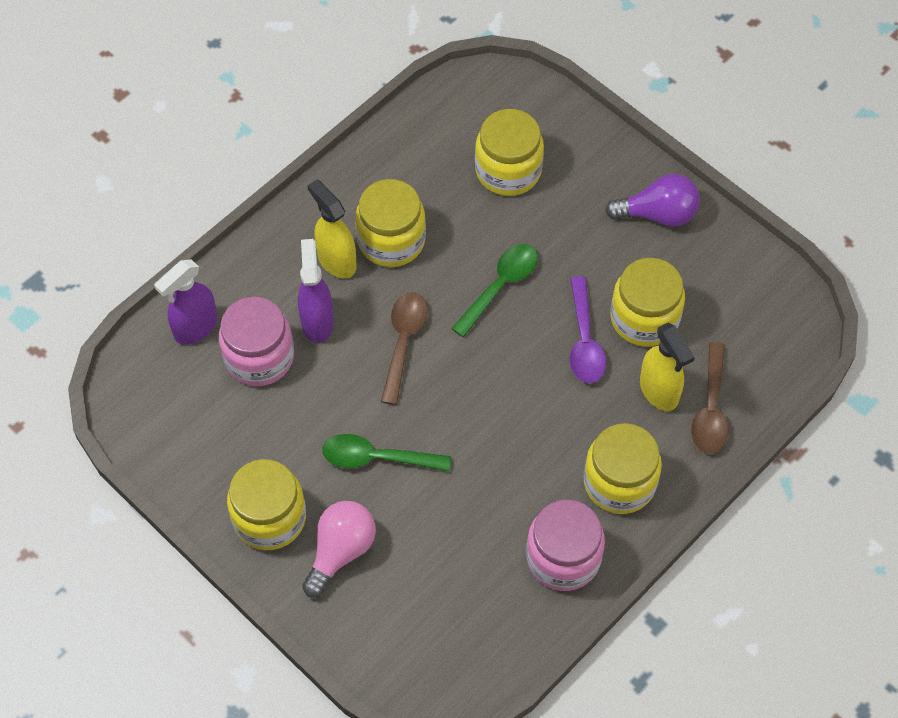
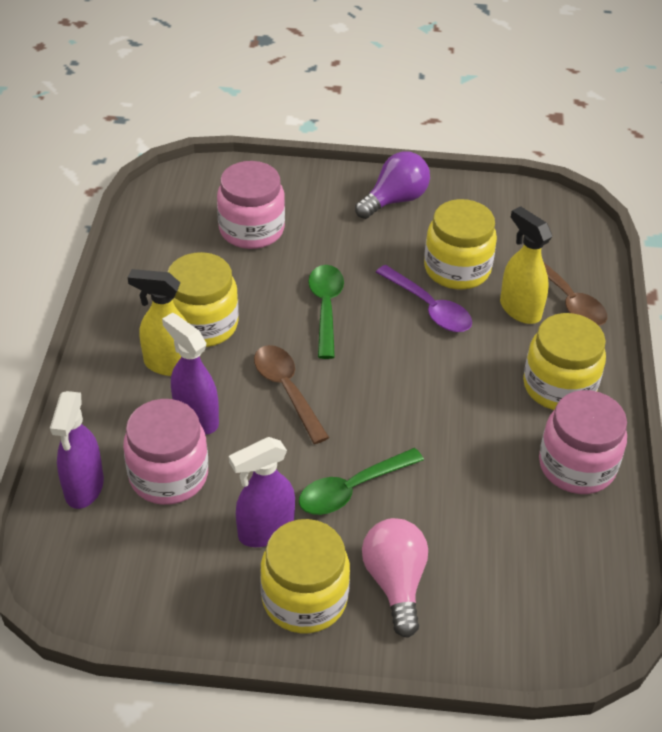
camera: 40 degrees left, 15 degrees down
yellow jar [475,109,544,196] -> pink jar [217,161,285,249]
yellow spray bottle [640,323,695,411] -> yellow spray bottle turned 150 degrees counterclockwise [500,206,552,324]
none -> purple spray bottle [229,437,295,547]

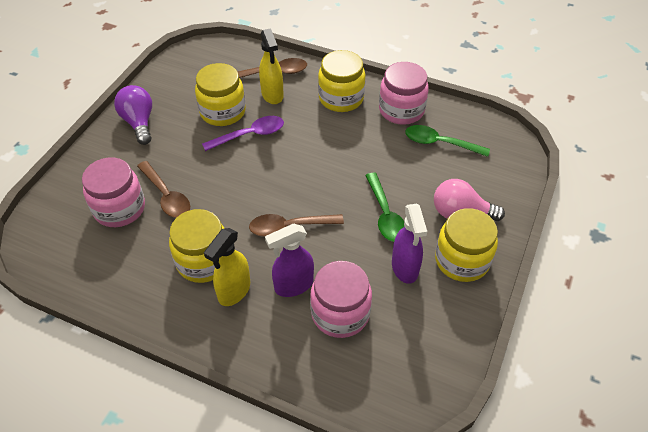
camera: 70 degrees left, 5 degrees up
purple spray bottle [50,391,104,509] -> none
green spoon [308,265,344,359] -> green spoon moved to [405,125,490,157]
yellow spray bottle [500,206,552,324] -> yellow spray bottle turned 90 degrees counterclockwise [259,28,284,104]
none -> brown spoon [137,161,190,218]

